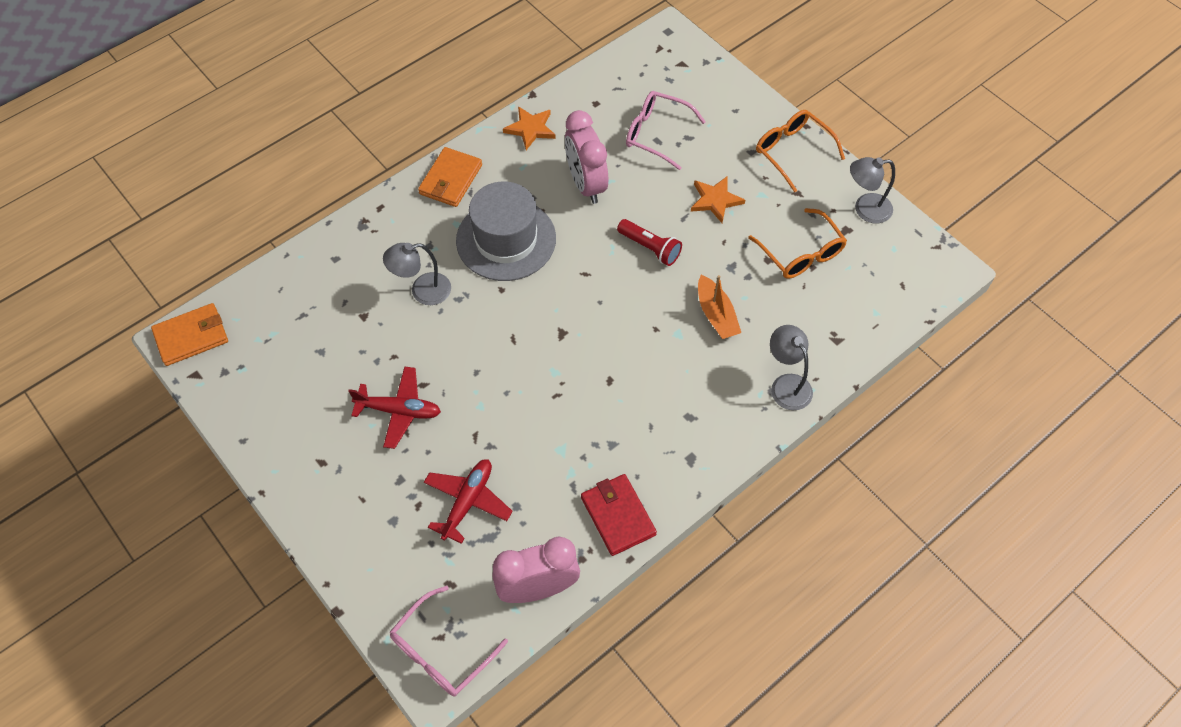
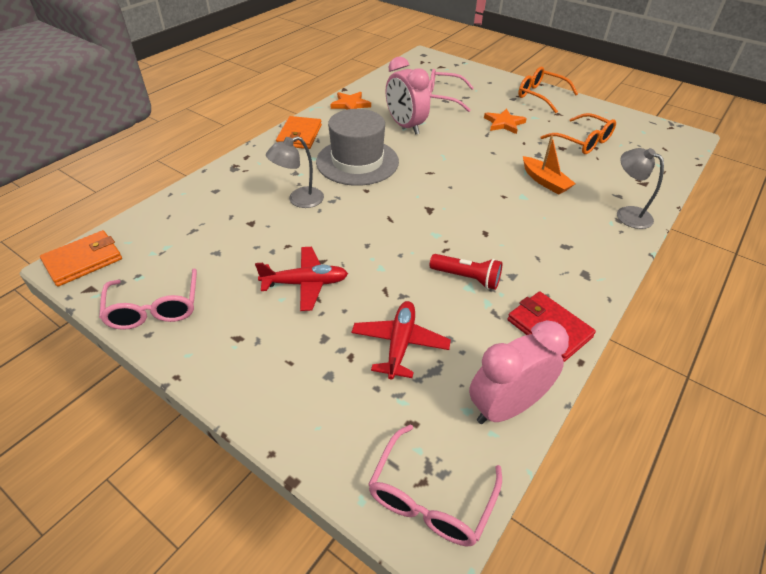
camera: 15 degrees left, 15 degrees down
red flashlight [617,219,682,266] -> red flashlight moved to [429,254,502,290]
grey lamp [850,157,895,224] -> none
none -> pink glasses [99,268,197,330]

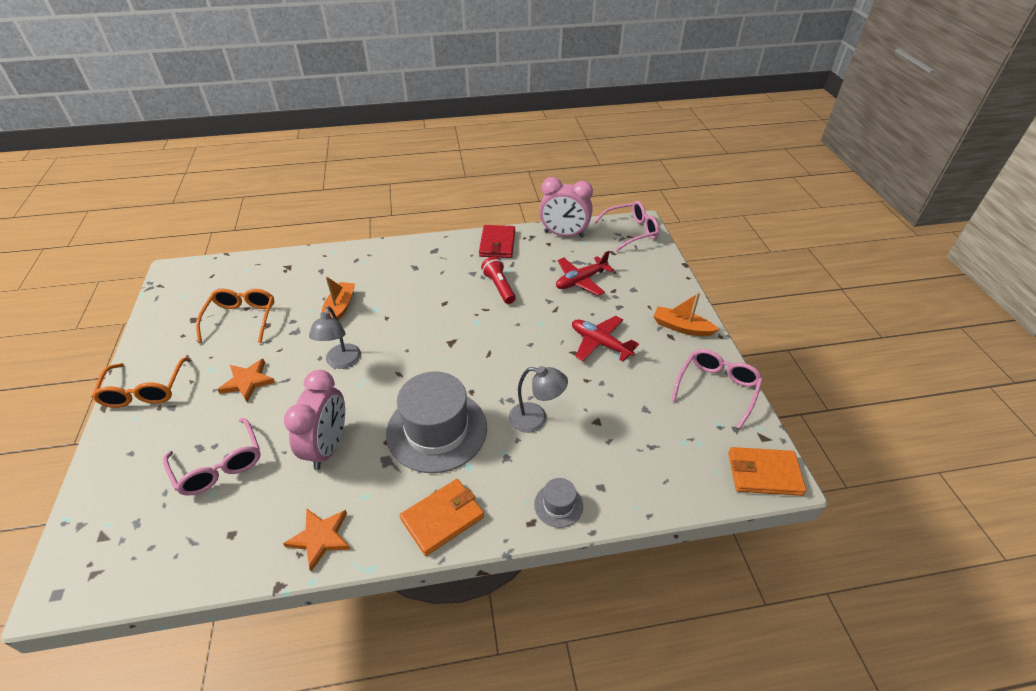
camera: 135 degrees left, 0 degrees up
grey lamp [617,148,664,229] -> grey lamp moved to [309,306,361,369]
none -> grey hat [534,478,583,528]
none -> orange boat [653,293,719,336]

